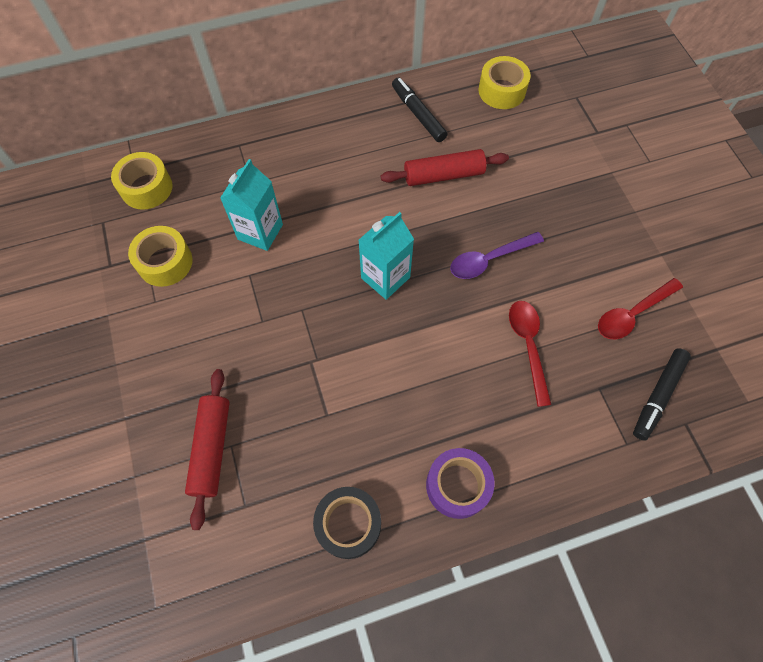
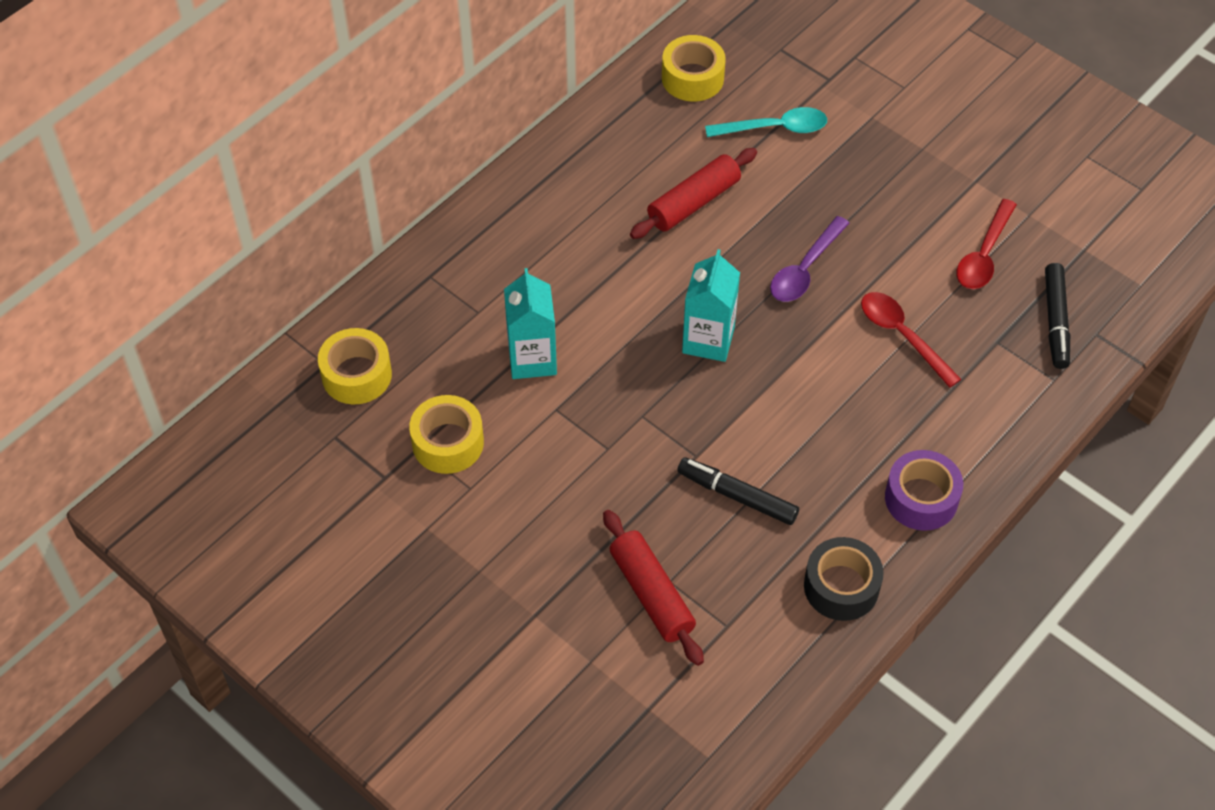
camera: 30 degrees left, 10 degrees down
black marker [392,78,448,142] -> black marker moved to [677,457,799,525]
none -> turquoise spoon [705,107,827,137]

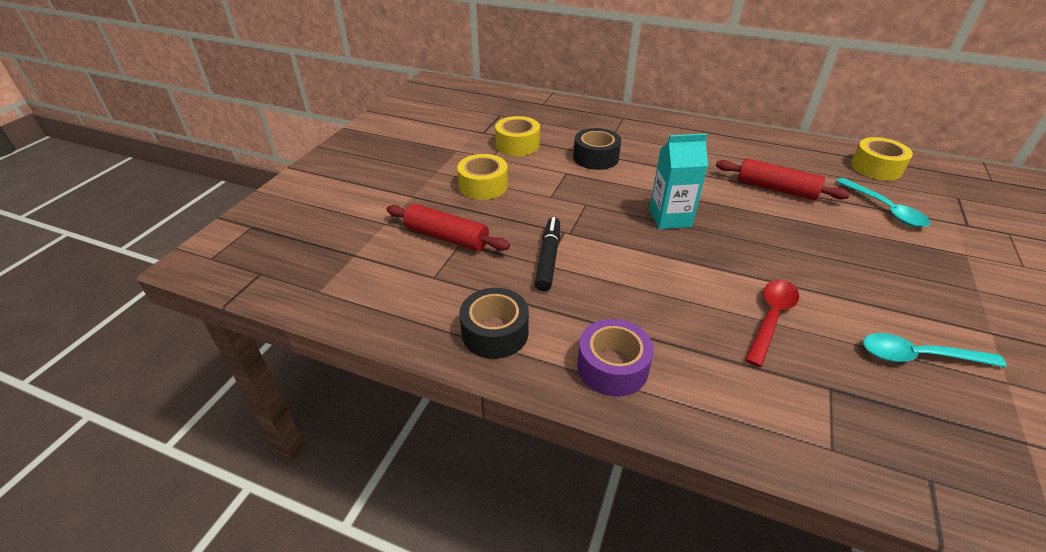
camera: 70 degrees right, 15 degrees down
yellow tape [318,328,392,404] -> yellow tape moved to [457,154,508,200]
turquoise carton [504,268,557,379] -> black tape [573,128,621,170]
red rolling pin [603,510,704,666] -> red rolling pin turned 75 degrees clockwise [386,203,510,251]
purple spoon [770,216,850,302] -> none
red spoon [956,199,1017,289] -> turquoise spoon [863,333,1007,367]
black marker [1045,263,1070,369] -> none

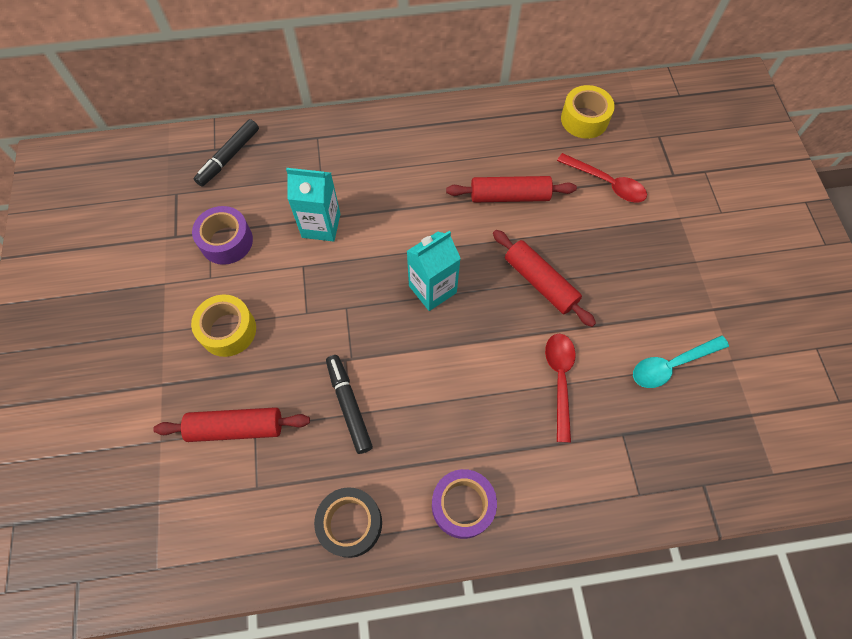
camera: 30 degrees left, 25 degrees up
yellow tape [495,116,540,156] -> purple tape [192,206,253,265]
black tape [573,128,621,170] -> turquoise carton [286,168,340,242]
turquoise spoon [836,178,930,227] -> red spoon [557,153,647,202]
none -> black marker [194,119,259,187]
none -> red rolling pin [493,230,596,327]

